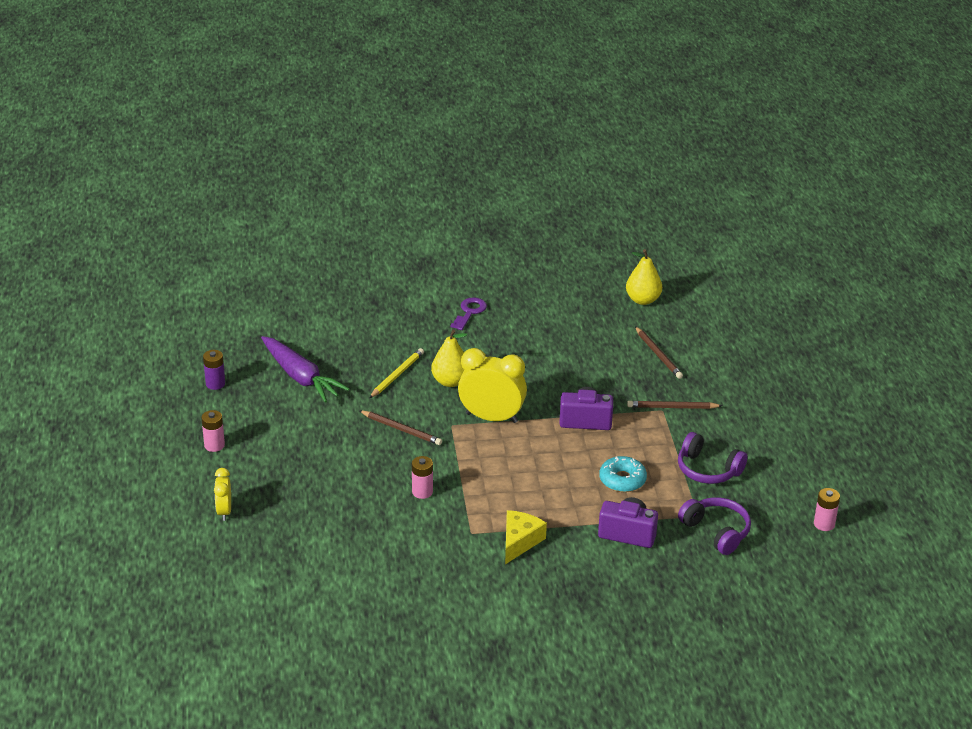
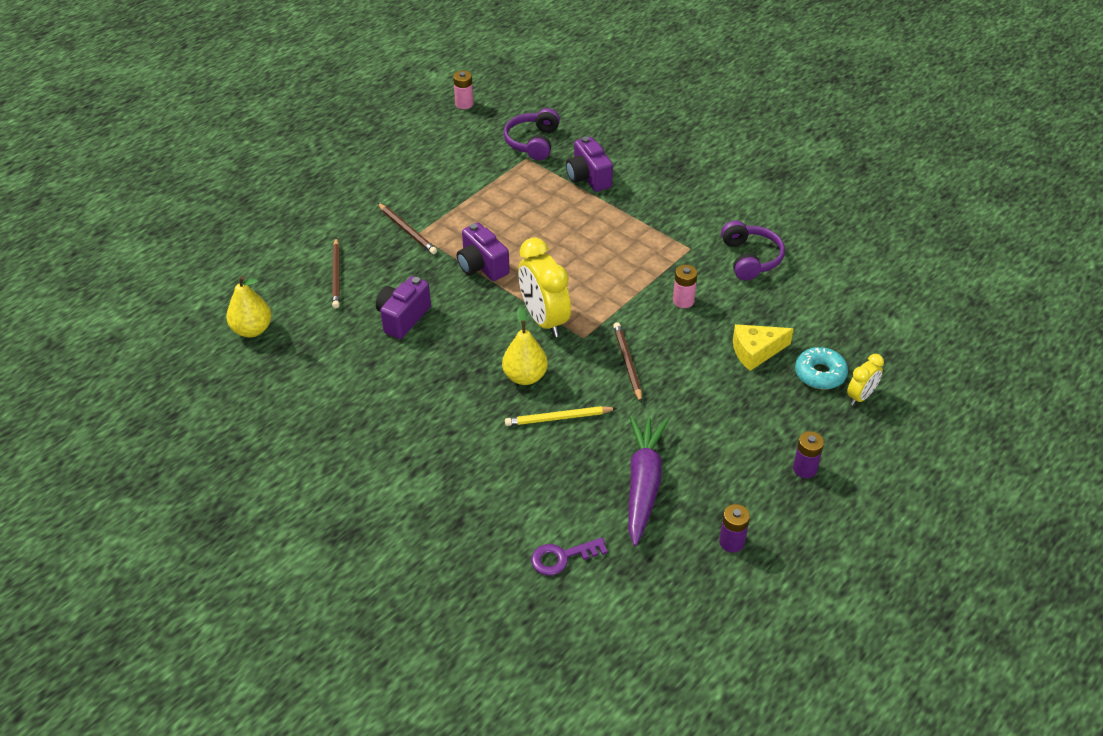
camera: 130 degrees left, 10 degrees up
pink battery [202,410,225,452] -> purple battery [793,431,824,478]
purple key [451,297,487,330] -> purple key moved to [531,537,608,575]
yellow cheese [505,510,547,564] -> yellow cheese moved to [733,324,794,371]
turquoise donut [599,456,647,492] -> turquoise donut moved to [795,347,848,389]
brown pencil [635,326,683,379] -> brown pencil turned 150 degrees clockwise [332,238,340,308]
purple headphones [678,432,747,484] -> purple headphones moved to [721,221,785,280]
none -> purple camera [376,276,431,339]

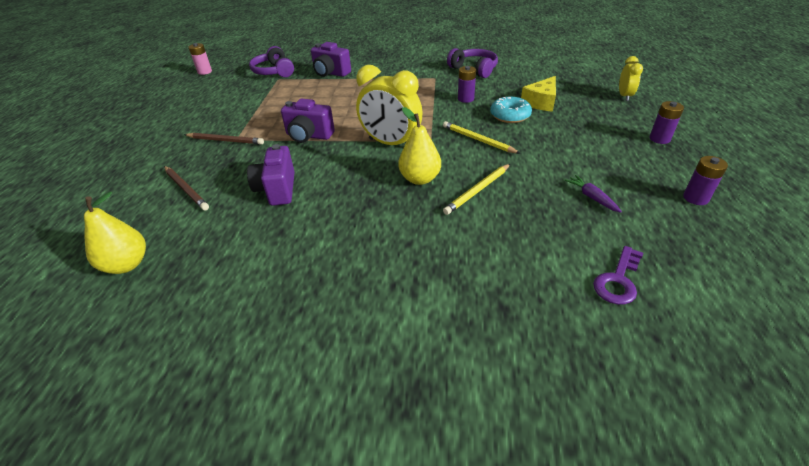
camera: 35 degrees left, 5 degrees down
brown pencil [613,322,642,403] -> yellow pencil [443,121,521,154]
purple carrot [628,416,668,546] -> purple carrot [564,175,622,213], size x0.45
pink battery [673,265,697,308] -> purple battery [458,66,476,103]
turquoise donut [795,347,848,389] -> turquoise donut moved to [490,97,532,123]

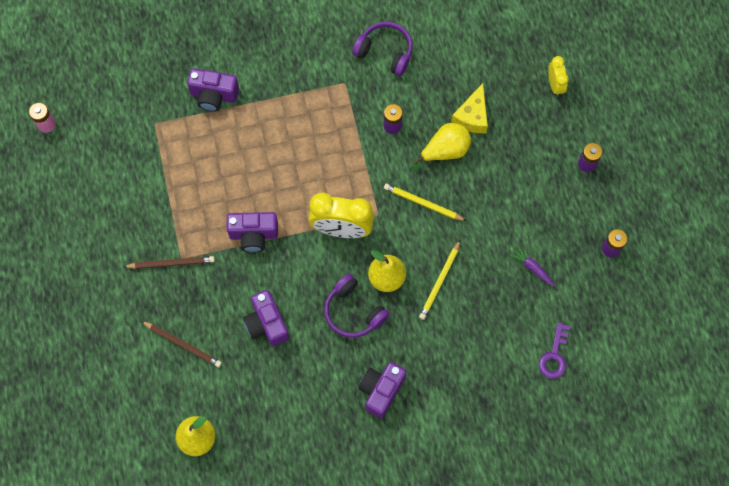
camera: 20 degrees left, 30 degrees up
purple headphones [249,46,294,77] -> purple headphones moved to [324,274,390,338]
turquoise donut [490,97,532,123] -> yellow pear [413,123,471,171]
none -> purple camera [358,362,406,418]

